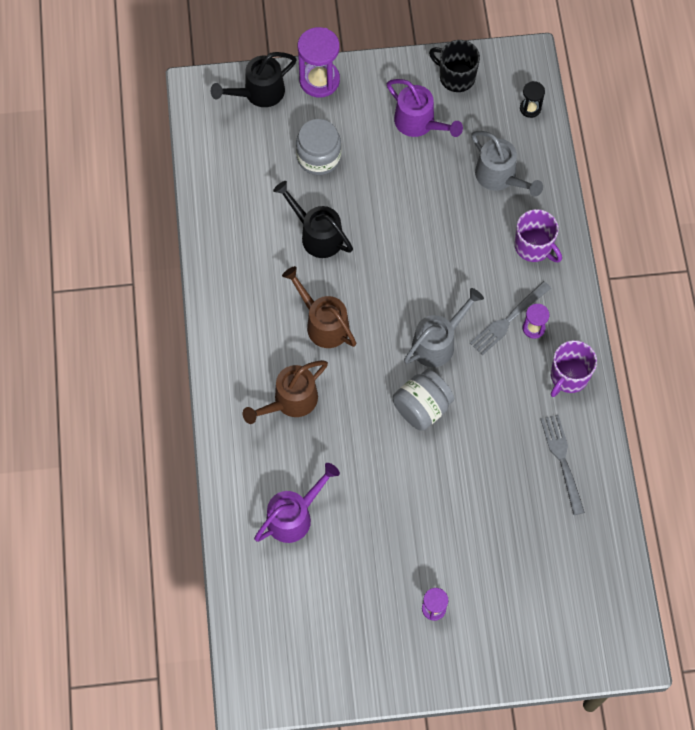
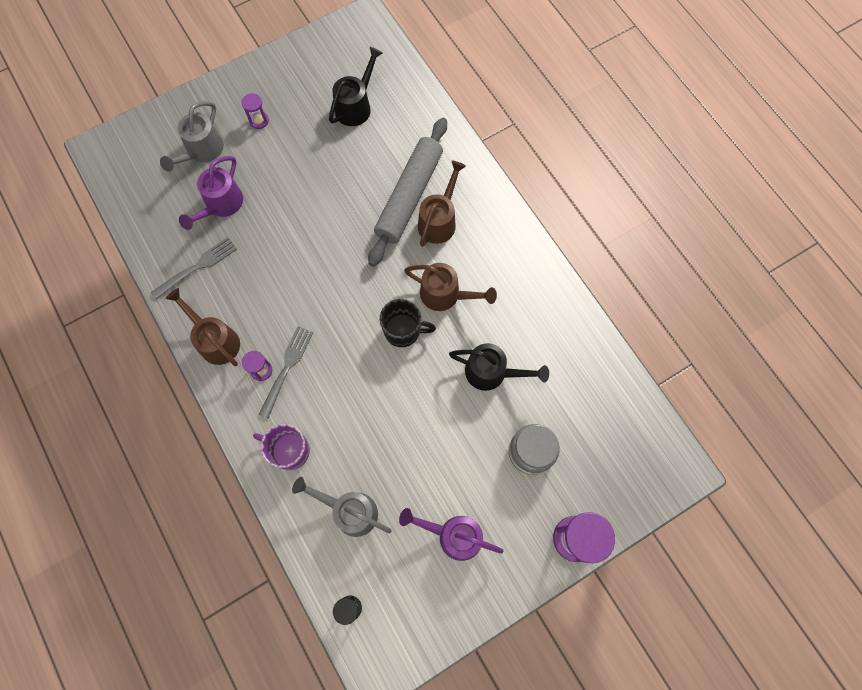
camera: 155 degrees right, 5 degrees up
black watering can [211,52,296,107] -> black watering can moved to [329,47,383,126]
purple watering can [254,463,340,543] -> purple watering can moved to [179,156,243,230]
grey jar [393,369,454,431] -> none
grey watering can [404,288,484,367] -> grey watering can moved to [160,101,224,172]
black mug [429,40,480,92] -> black mug moved to [380,299,436,347]
grey fork [541,415,585,515] -> grey fork turned 90 degrees counterclockwise [151,237,237,300]
purple mug [551,340,597,397] -> brown watering can [165,288,240,366]
none -> grey rolling pin [368,118,447,267]

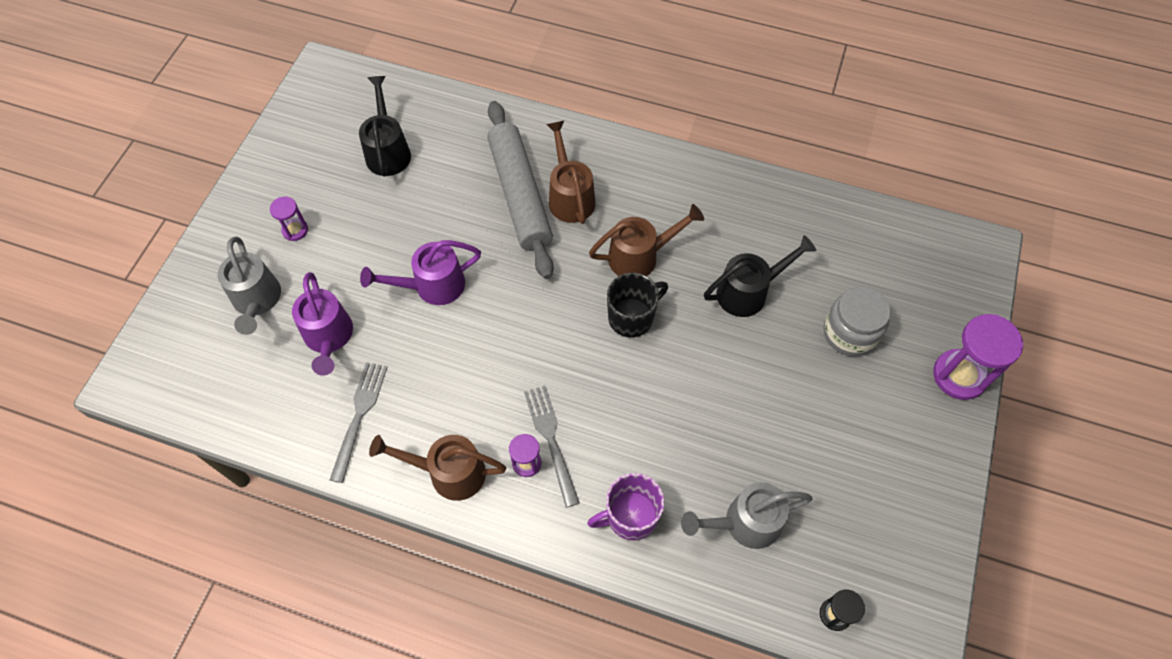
camera: 40 degrees left, 10 degrees down
purple watering can [399,508,503,561] -> purple watering can moved to [360,240,481,305]

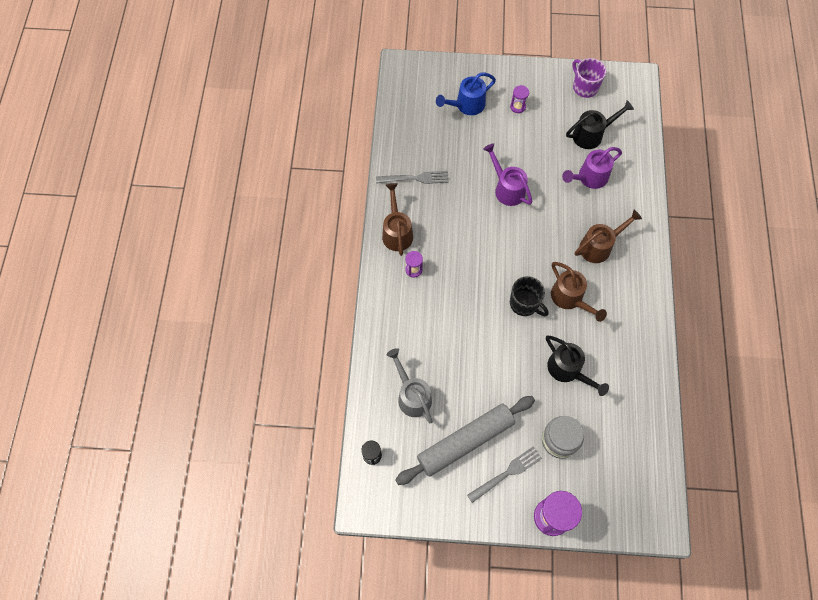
camera: 75 degrees right, 5 degrees up
grey watering can [218,236,281,335] -> blue watering can [436,72,496,115]
purple watering can [292,272,353,376] -> purple watering can moved to [562,147,622,189]
grey rolling pin [487,101,554,279] -> grey rolling pin moved to [395,396,535,485]
grey fork [524,386,580,508] -> grey fork moved to [467,446,542,503]
purple mug [587,473,665,540] -> purple mug moved to [572,58,606,98]

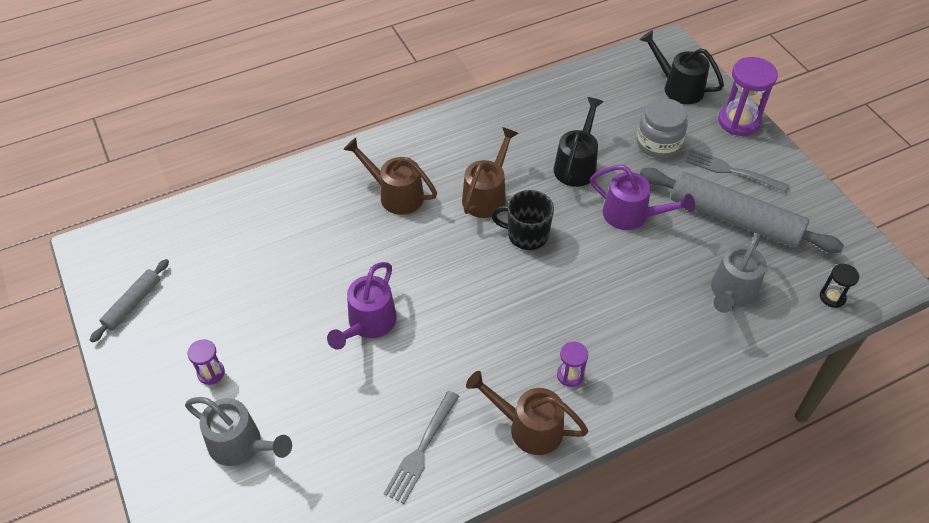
camera: 120 degrees left, 15 degrees down
grey fork [376,171,449,184] -> grey fork turned 120 degrees counterclockwise [383,391,459,504]
brown watering can [382,183,413,256] -> brown watering can turned 60 degrees clockwise [466,371,588,455]
blue watering can [436,72,496,115] -> grey watering can [185,397,292,466]
black mug [510,276,549,316] -> black mug turned 90 degrees counterclockwise [491,190,554,250]
purple watering can [562,147,622,189] -> purple watering can moved to [590,165,695,230]
black watering can [566,100,634,149] -> black watering can moved to [639,30,724,104]
purple mug [572,58,606,98] -> grey rolling pin [90,259,169,343]

